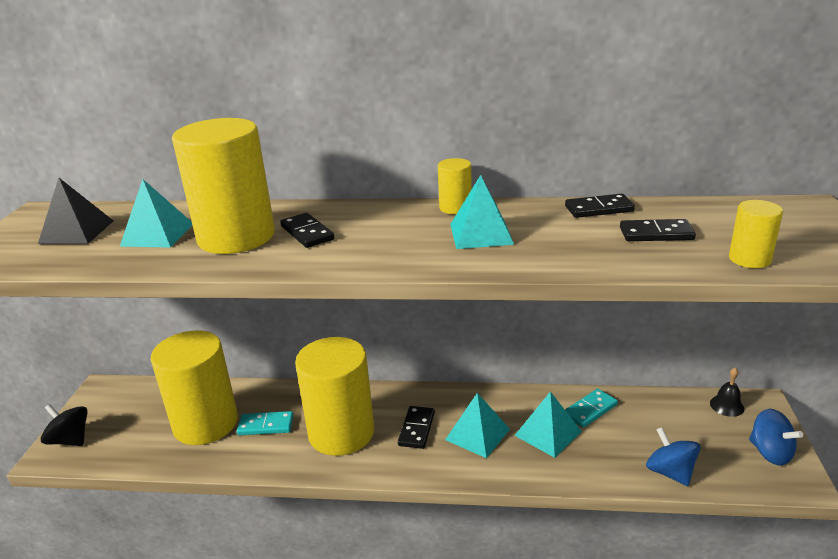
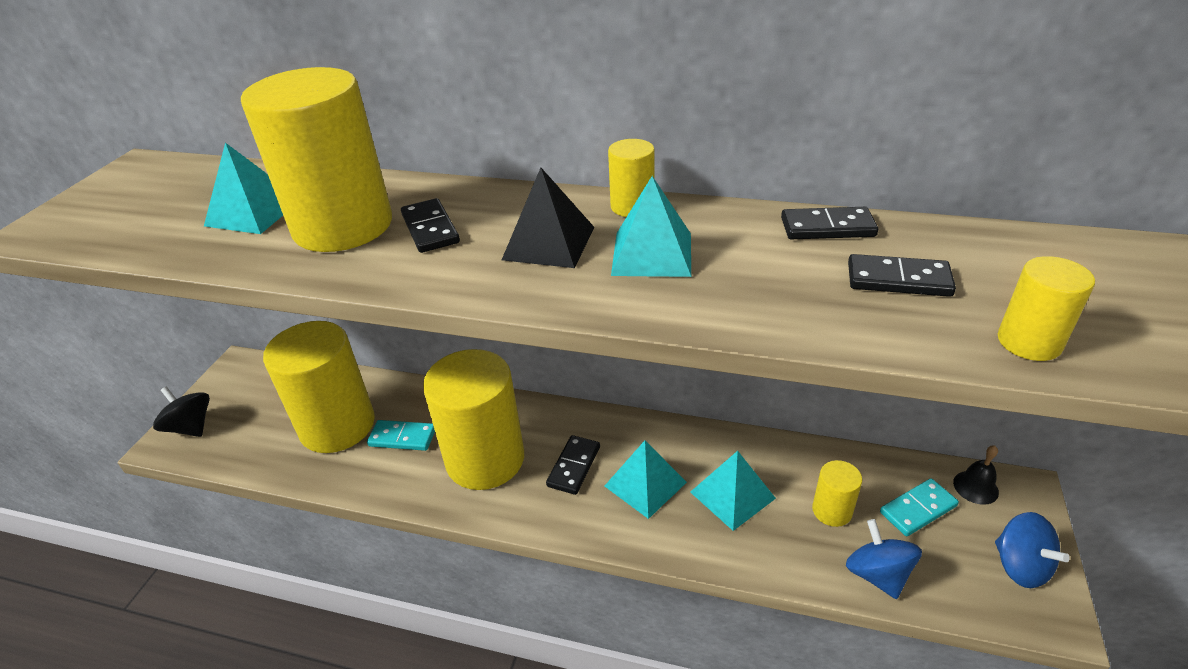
camera: 10 degrees right, 10 degrees up
black pyramid [38,178,113,244] -> black pyramid moved to [502,168,595,268]
turquoise domino [565,389,618,428] -> turquoise domino moved to [880,478,959,536]
none -> yellow cylinder [812,460,862,527]

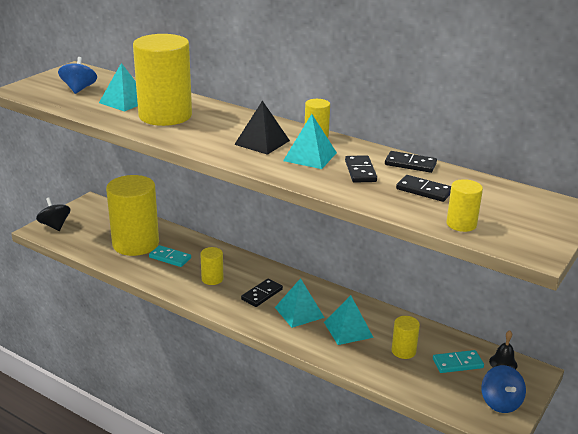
camera: 15 degrees right, 10 degrees down
black domino [401,198,460,253] -> black domino moved to [345,155,377,183]
yellow cylinder [423,349,524,490] -> yellow cylinder [200,247,224,285], size x0.44
blue spinning top [846,519,922,599] -> blue spinning top moved to [58,57,97,94]

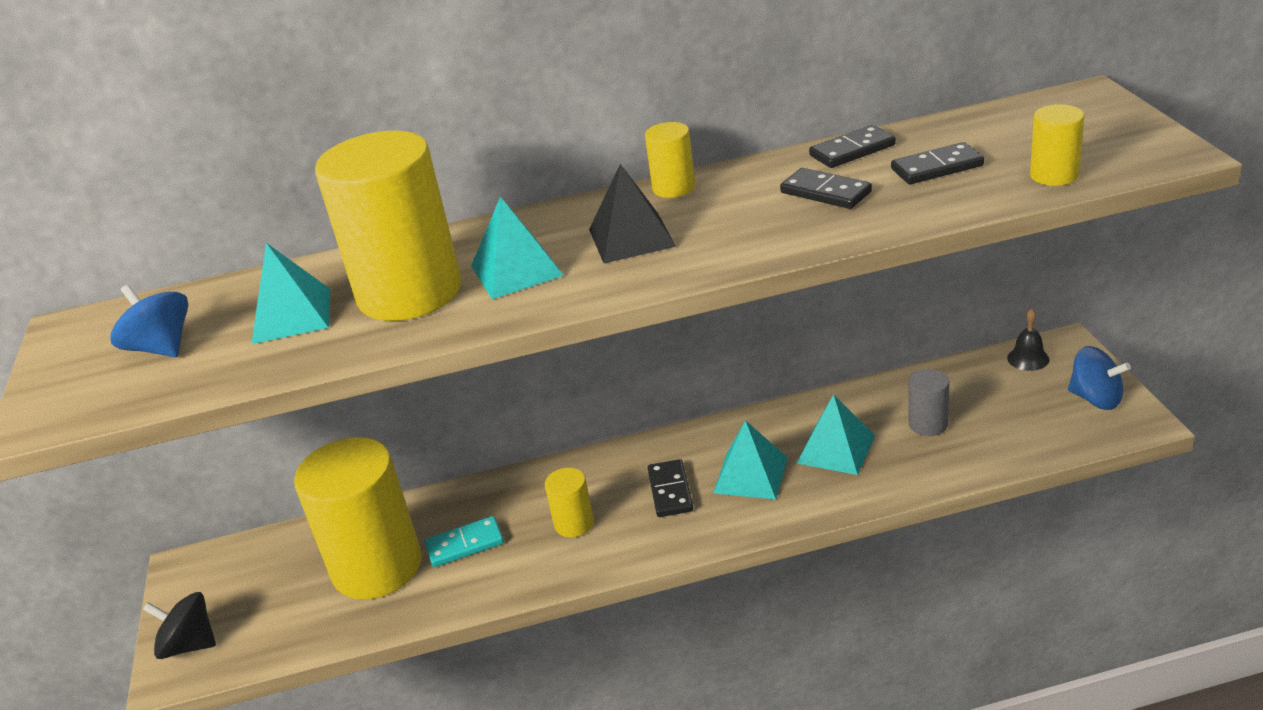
camera: 40 degrees left, 5 degrees up
turquoise pyramid [283,114,337,169] -> turquoise pyramid moved to [471,196,564,299]
yellow cylinder [391,316,420,359] -> grey cylinder [909,369,949,436]
turquoise domino [433,350,484,373] -> none

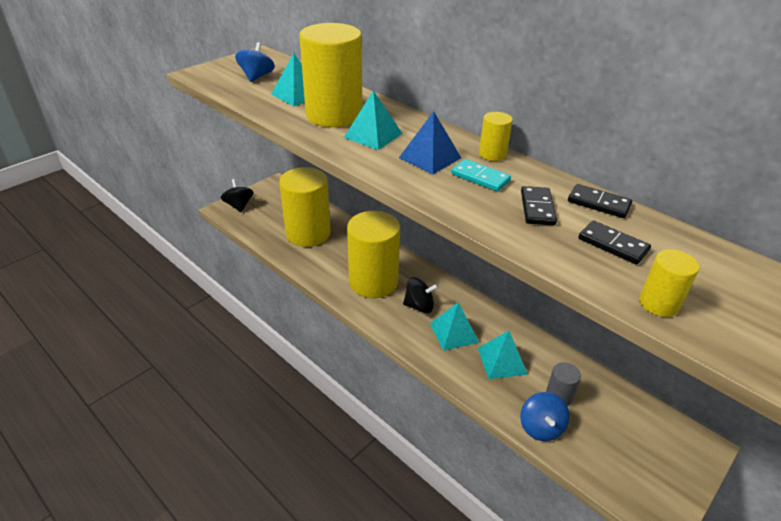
camera: 50 degrees right, 5 degrees up
turquoise domino [424,516,504,567] -> turquoise domino moved to [451,159,511,192]
yellow cylinder [545,468,594,537] -> yellow cylinder [347,211,400,298], size x2.26
black pyramid [589,164,676,263] -> blue pyramid [399,111,461,174]
black domino [648,459,693,517] -> black spinning top [403,277,438,313]
black bell [1007,309,1049,371] -> none
blue spinning top [1068,346,1131,410] -> blue spinning top moved to [520,392,569,441]

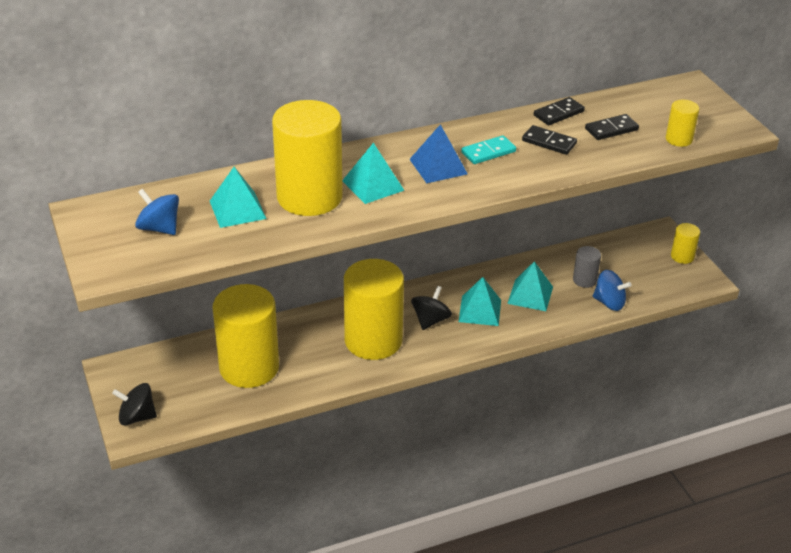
camera: 65 degrees left, 0 degrees up
yellow cylinder [479,112,513,161] -> yellow cylinder moved to [671,223,700,264]

